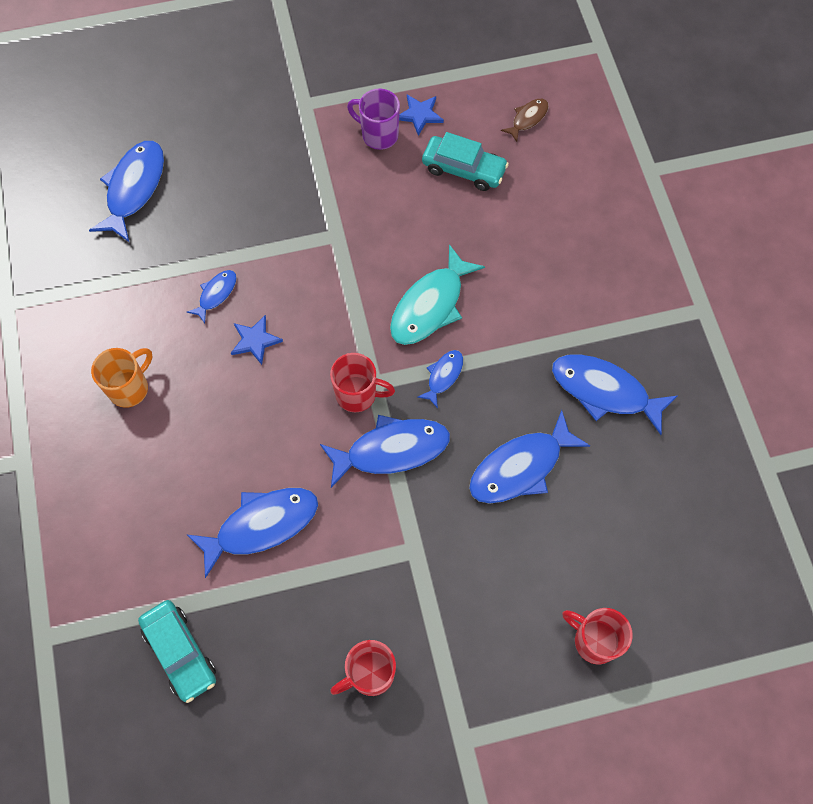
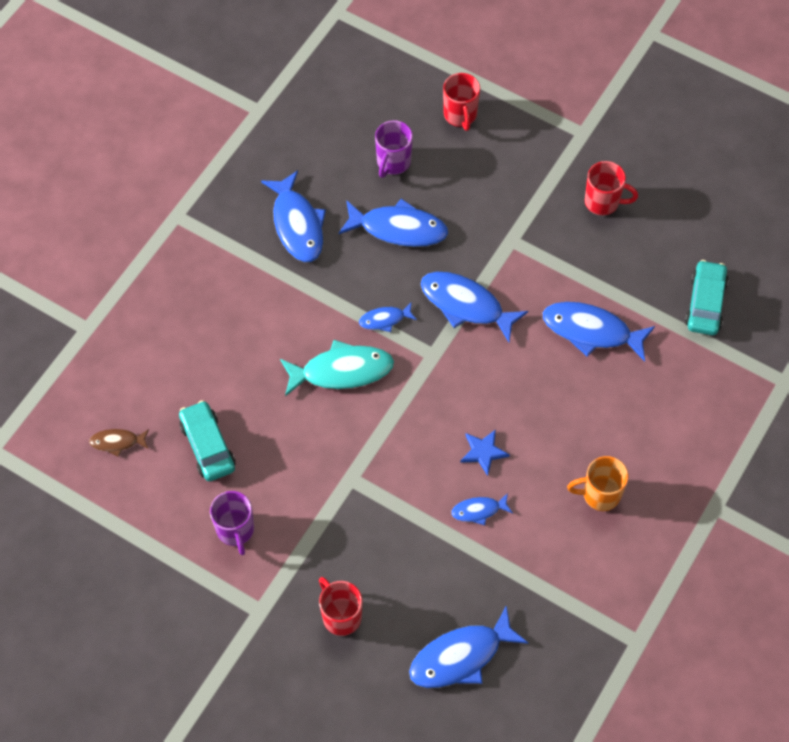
camera: 135 degrees left, 5 degrees down
red mug [330,353,395,412] -> red mug moved to [319,577,362,636]
blue star [399,94,444,136] -> none
none -> purple mug [375,120,413,178]

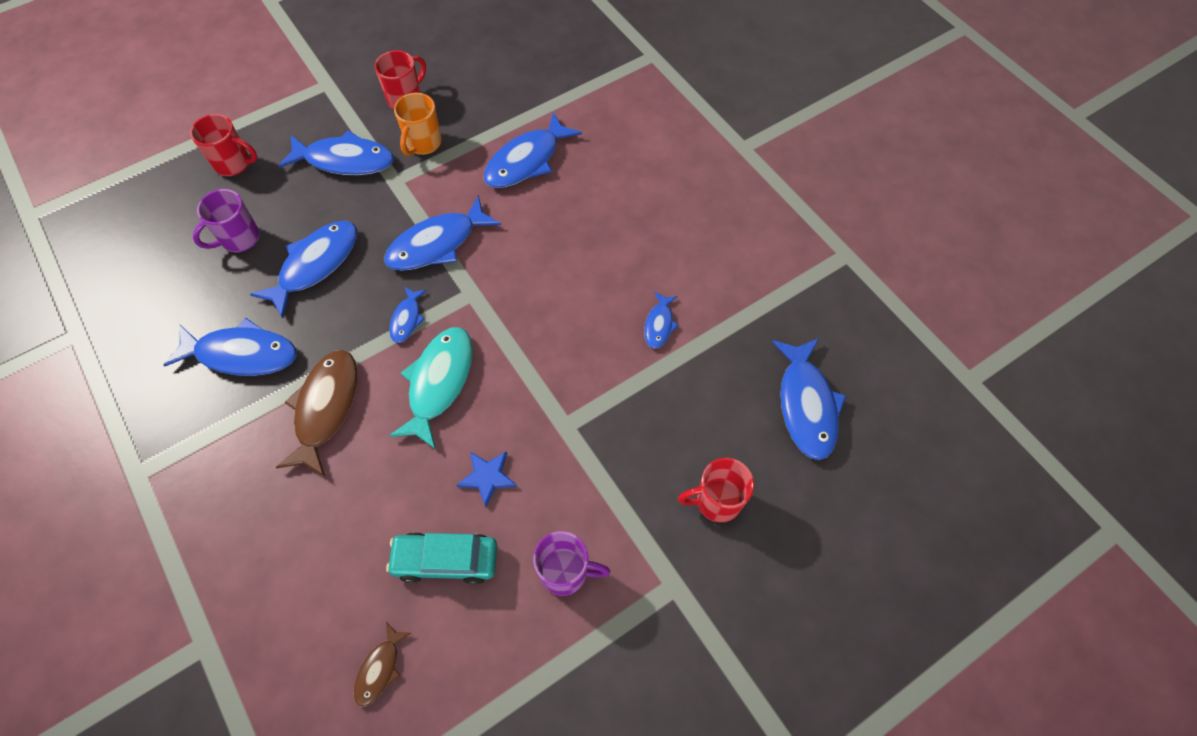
camera: 65 degrees left, 0 degrees up
purple mug [375,120,413,178] -> purple mug turned 90 degrees clockwise [193,189,260,252]
blue star [460,430,510,476] -> blue star moved to [457,451,517,507]
orange mug [567,456,629,511] -> orange mug moved to [394,93,442,156]
turquoise car [685,260,729,335] -> none
none -> brown fish [276,350,358,476]
none -> blue fish [278,130,394,175]

